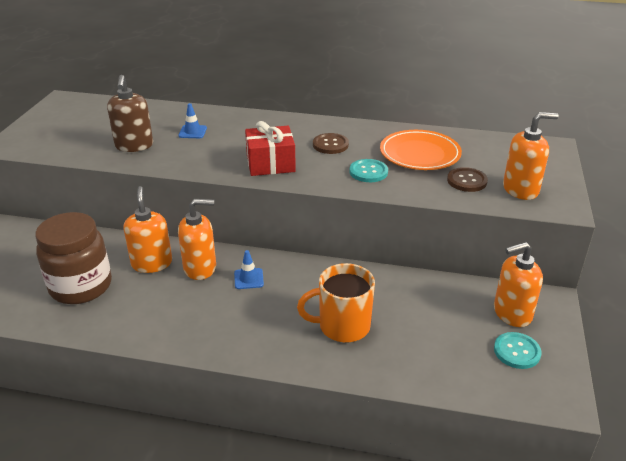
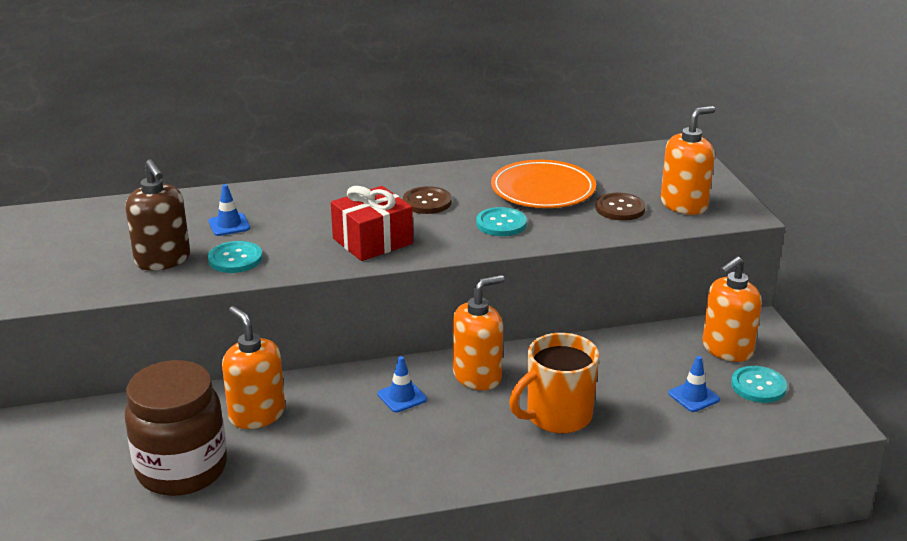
camera: 25 degrees left, 5 degrees down
orange soap dispenser [178,199,216,280] -> orange soap dispenser moved to [453,275,505,390]
none -> turquoise button [208,241,262,273]
none -> blue traffic cone [668,356,720,412]

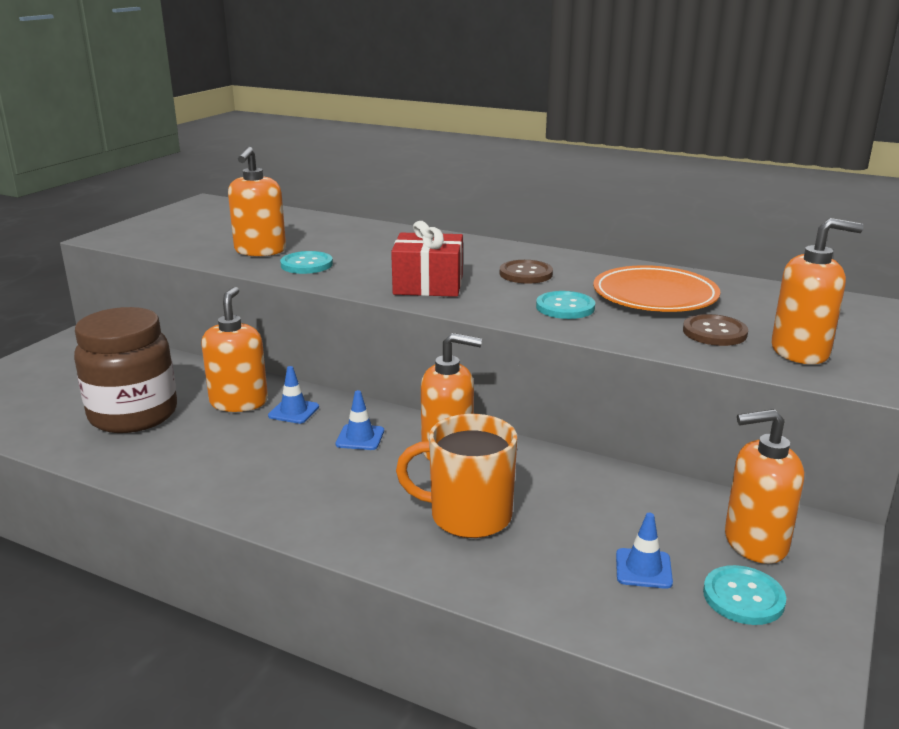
camera: 40 degrees right, 5 degrees down
brown soap dispenser [125,160,190,271] -> orange soap dispenser [228,147,286,256]
blue traffic cone [209,184,250,236] -> blue traffic cone moved to [268,366,319,424]

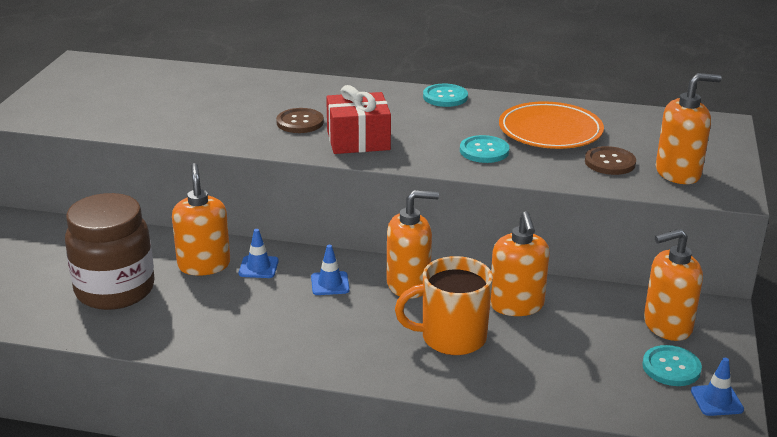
camera: 15 degrees left, 5 degrees up
orange soap dispenser [228,147,286,256] -> orange soap dispenser moved to [490,211,550,316]
turquoise button [280,251,333,274] -> turquoise button moved to [423,84,468,107]
brown button [500,260,553,284] -> brown button moved to [276,108,324,133]
blue traffic cone [616,513,673,589] -> blue traffic cone moved to [691,358,744,416]

